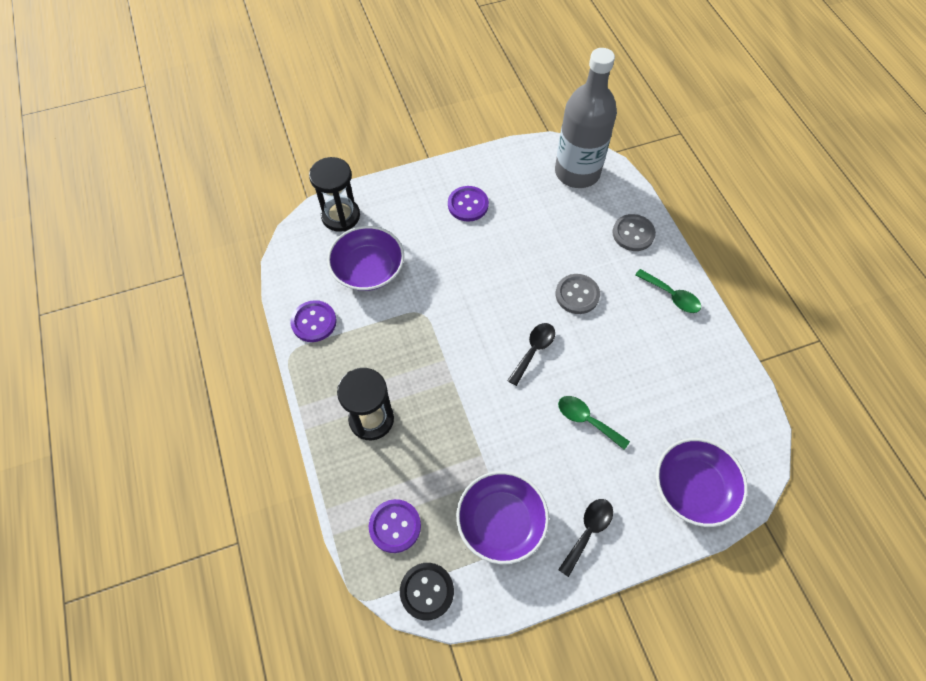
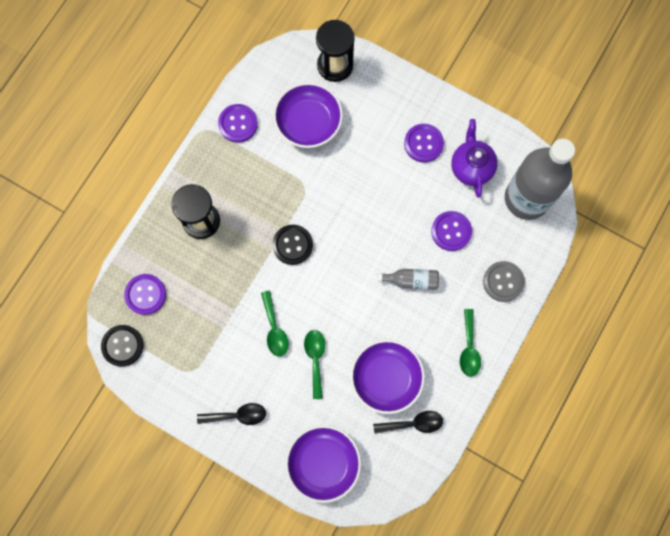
camera: 50 degrees right, 15 degrees up
purple bowl [456,471,549,564] -> purple bowl moved to [350,340,425,414]
black spoon [507,323,555,386] -> black spoon moved to [373,411,443,434]
grey button [556,274,600,314] -> grey bottle [377,269,439,290]
none -> green spoon [261,291,289,357]
none -> black button [272,225,313,265]
none -> purple button [431,211,472,251]
none -> purple teapot [451,119,498,197]

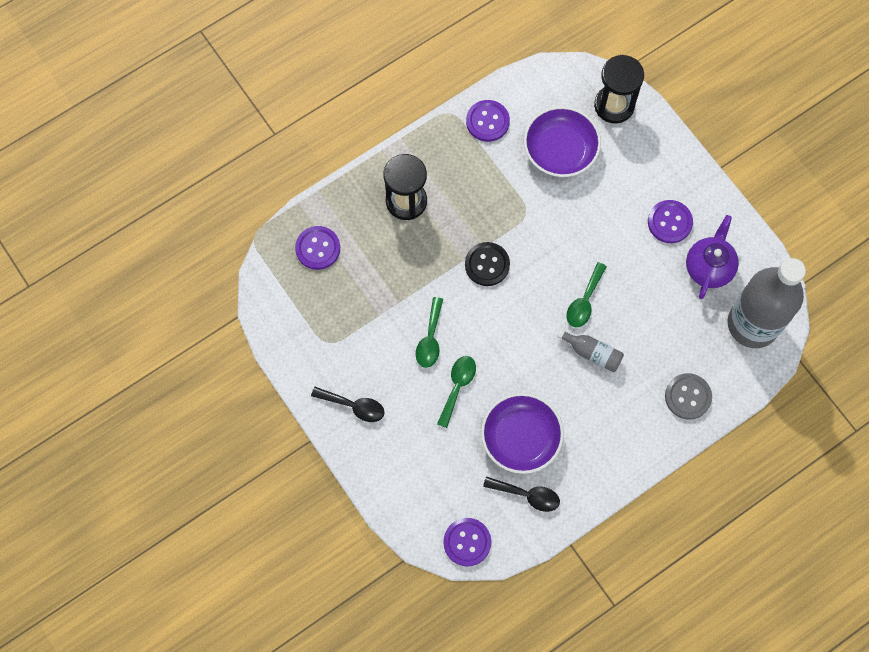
camera: 25 degrees right, 5 degrees down
black button [101,325,143,367] -> none
purple bowl [285,425,361,503] -> none
purple button [431,211,472,251] -> purple button moved to [443,518,491,567]
green spoon [460,309,481,377] -> green spoon moved to [566,262,607,328]

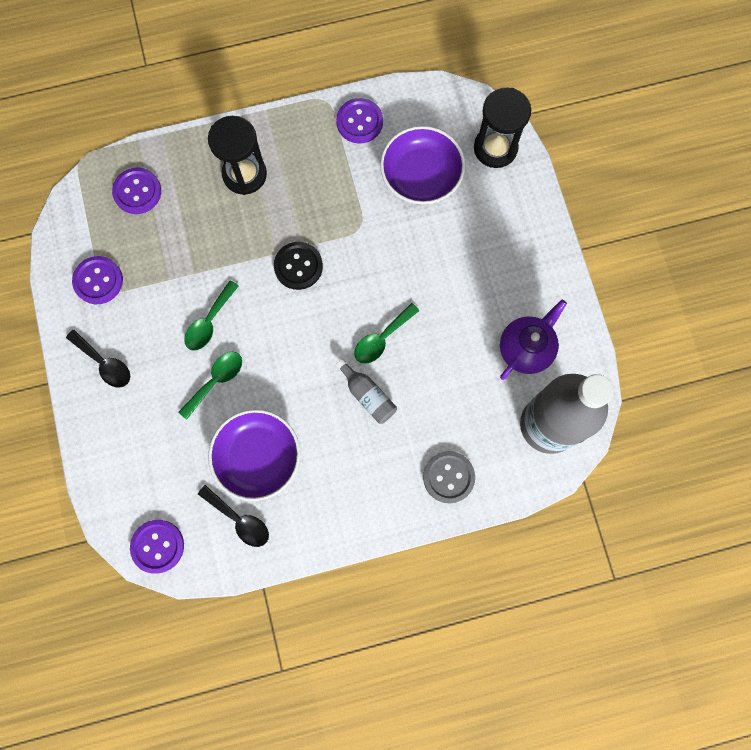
camera: 20 degrees right, 5 degrees up
purple button [648,200,693,243] -> purple button moved to [72,256,123,304]

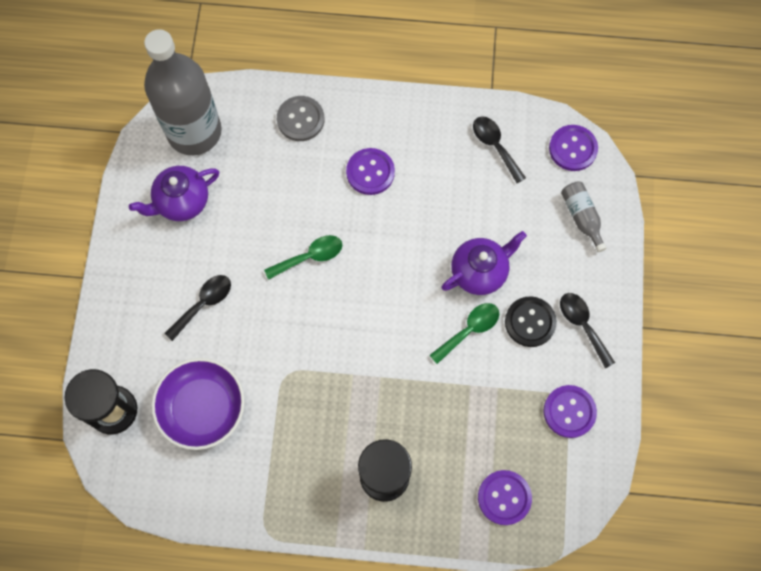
camera: 160 degrees left, 5 degrees down
green spoon [179,352,242,420] -> purple teapot [441,231,527,295]
purple bowl [208,409,300,501] -> none
black button [274,242,323,290] -> black button moved to [505,297,557,347]
purple button [336,98,383,143] -> purple button moved to [346,148,395,195]
grey bottle [336,359,397,424] -> grey bottle moved to [561,181,607,252]
none -> black spoon [165,275,231,341]

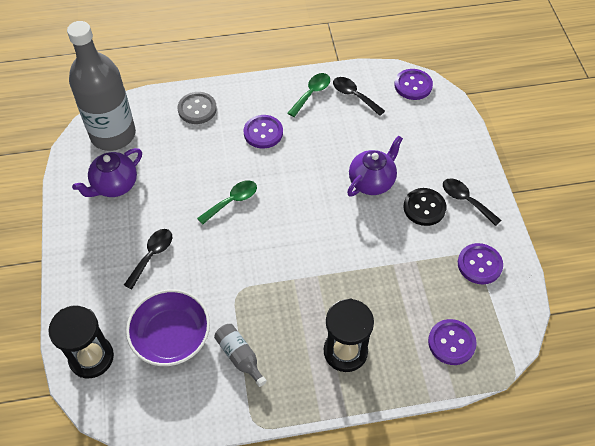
camera: 15 degrees left, 15 degrees down
green spoon [429,303,499,364] -> green spoon moved to [288,73,330,117]
grey bottle [561,181,607,252] -> grey bottle moved to [214,324,267,387]

